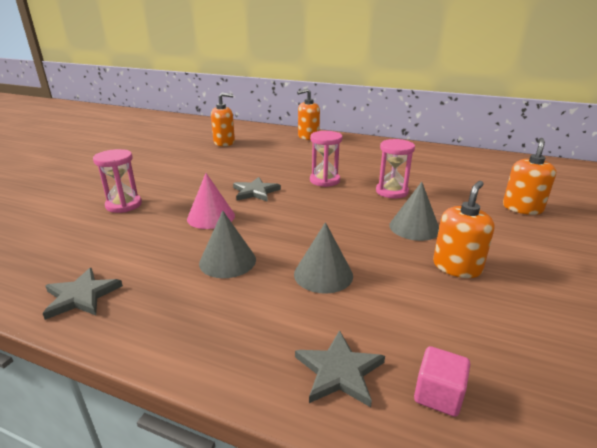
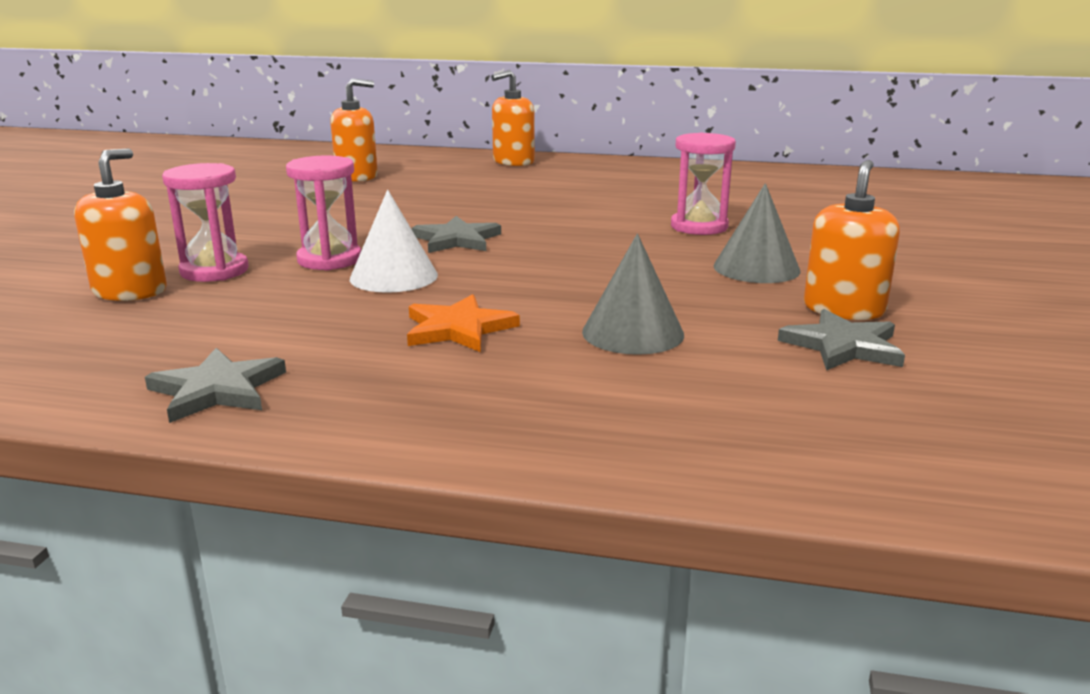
camera: 10 degrees left, 5 degrees down
pink cone [187,173,235,229] -> white cone [350,190,438,293]
grey cone [199,211,256,278] -> orange star [407,294,520,352]
grey star [295,330,385,407] -> grey star moved to [778,309,905,370]
pink hourglass [310,131,342,187] -> pink hourglass moved to [286,156,361,270]
pink cube [414,346,470,417] -> none
orange soap dispenser [503,138,556,215] -> orange soap dispenser moved to [74,148,167,301]

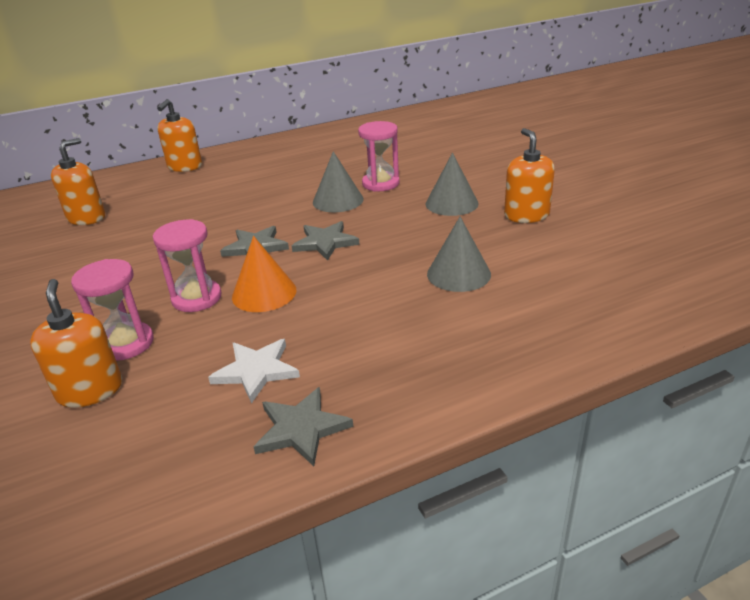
camera: 35 degrees left, 10 degrees up
white cone [350,190,438,293] -> orange cone [232,236,296,312]
orange star [407,294,520,352] -> none
grey star [778,309,905,370] -> grey star moved to [292,221,360,261]
none -> white star [208,339,300,404]
none -> grey cone [313,151,364,212]

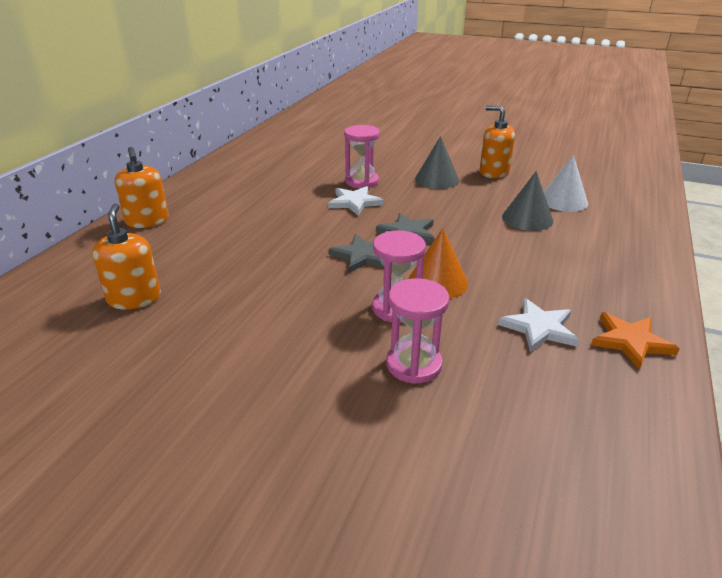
camera: 45 degrees left, 0 degrees up
orange soap dispenser [30,279,122,408] -> none
grey star [254,387,353,466] -> orange star [591,312,680,370]
grey cone [313,151,364,212] -> white star [328,186,384,216]
none -> white cone [544,155,588,212]

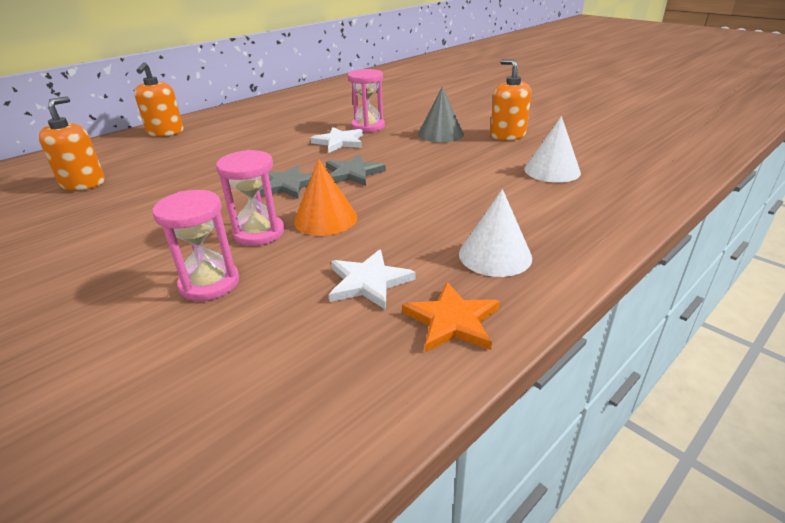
camera: 25 degrees right, 0 degrees up
grey cone [502,171,553,231] -> none
none -> white cone [459,189,532,277]

